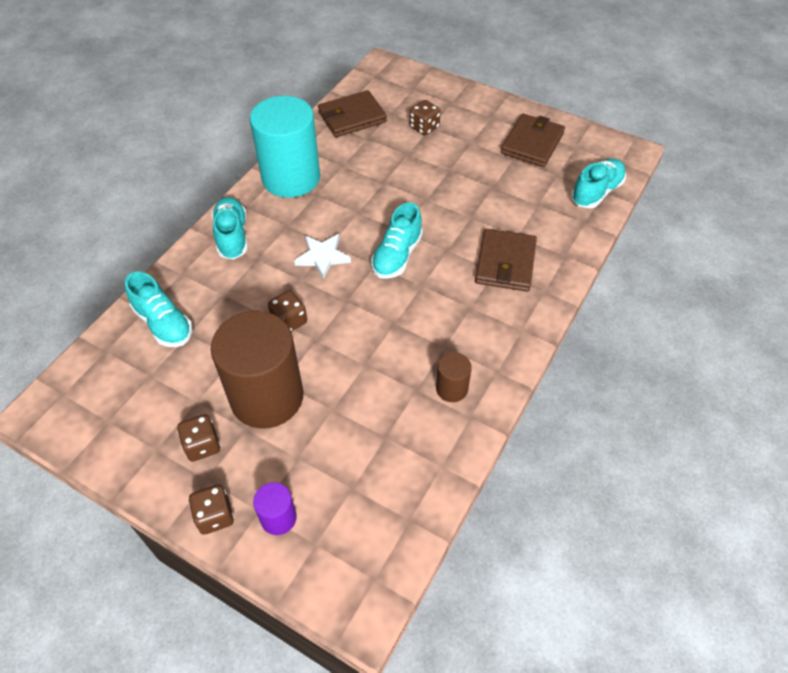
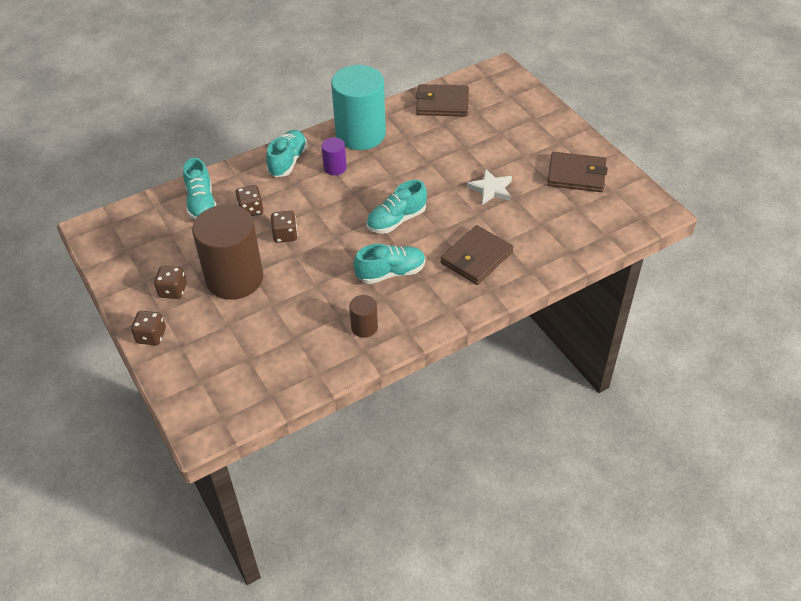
camera: 30 degrees right, 5 degrees down
purple cylinder [253,482,297,535] -> purple cylinder moved to [321,137,347,175]
white star [294,234,351,280] -> white star moved to [467,169,512,205]
brown dice [410,100,441,135] -> brown dice moved to [235,185,263,216]
brown wallet [501,114,565,167] -> brown wallet turned 45 degrees clockwise [547,152,607,192]
turquoise shoe [571,158,626,208] -> turquoise shoe moved to [354,244,425,284]

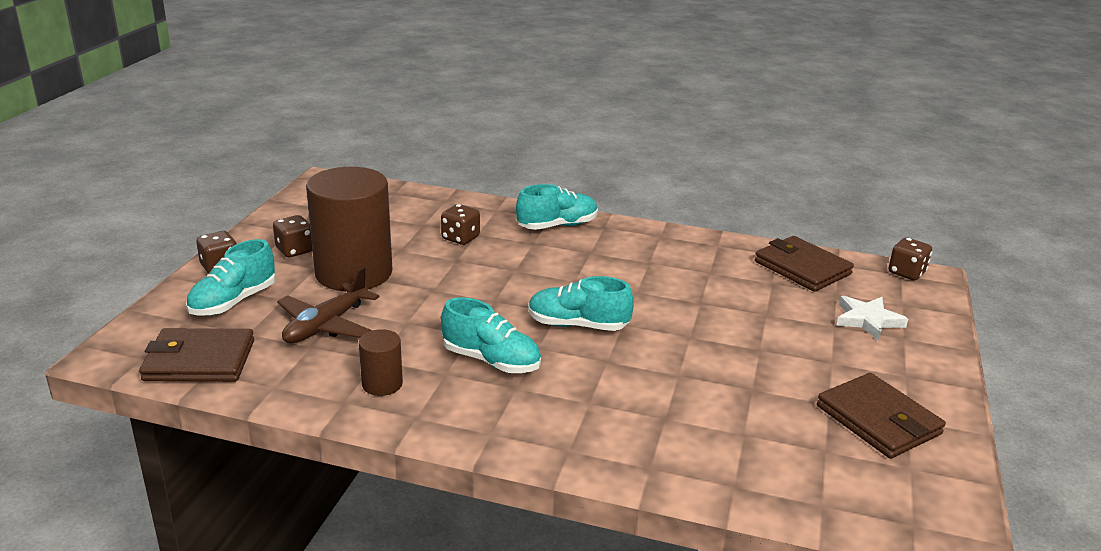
camera: 45 degrees right, 20 degrees down
turquoise shoe [183,158,217,220] -> turquoise shoe moved to [186,239,276,316]
brown dice [271,211,298,243] -> brown dice moved to [888,238,932,280]
purple cylinder [321,137,347,175] -> none
turquoise cylinder [331,65,386,150] -> none
brown wallet [440,225,513,285] -> brown wallet moved to [139,328,254,382]
white star [467,169,512,205] -> white star moved to [836,296,908,341]
none -> brown plane [277,267,380,343]

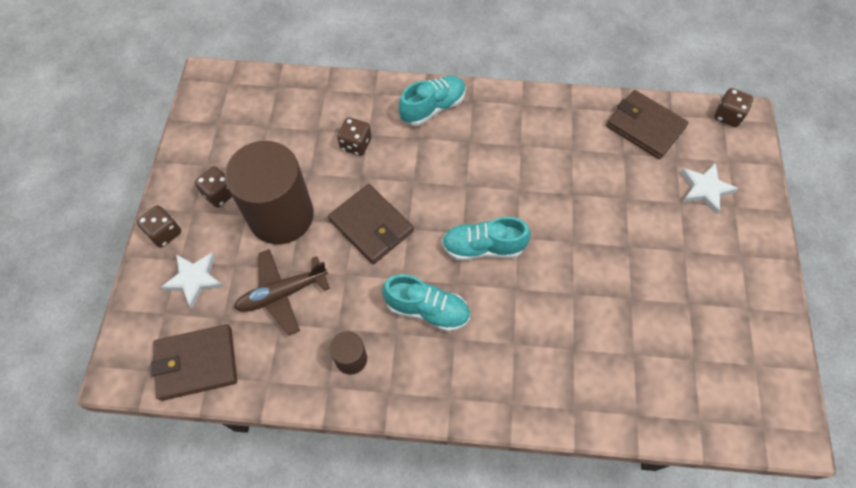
camera: 10 degrees left, 35 degrees up
turquoise shoe [186,239,276,316] -> white star [161,252,224,309]
brown plane [277,267,380,343] -> brown plane turned 45 degrees clockwise [234,249,330,336]
brown wallet [817,373,946,459] -> brown wallet moved to [328,184,414,264]

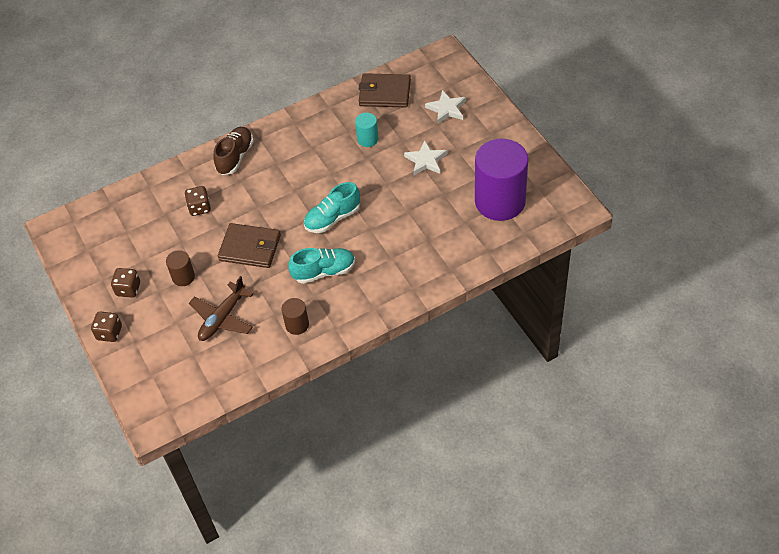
camera: 30 degrees left, 10 degrees down
brown wallet [151,324,237,401] -> none
white star [161,252,224,309] -> white star moved to [404,140,447,175]
brown cylinder [225,141,314,244] -> brown cylinder [166,250,195,286], size x0.44
turquoise shoe [399,76,466,126] -> brown shoe [213,127,254,175]
brown dice [714,88,753,127] -> none
none -> turquoise cylinder [355,113,379,147]
none -> purple cylinder [475,139,528,221]

